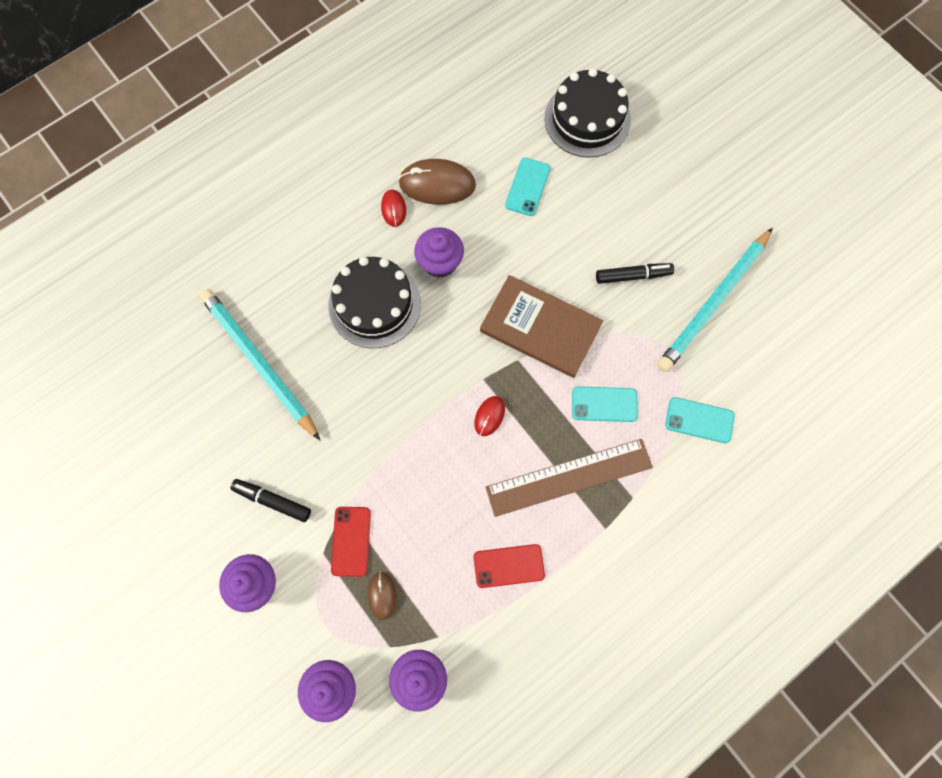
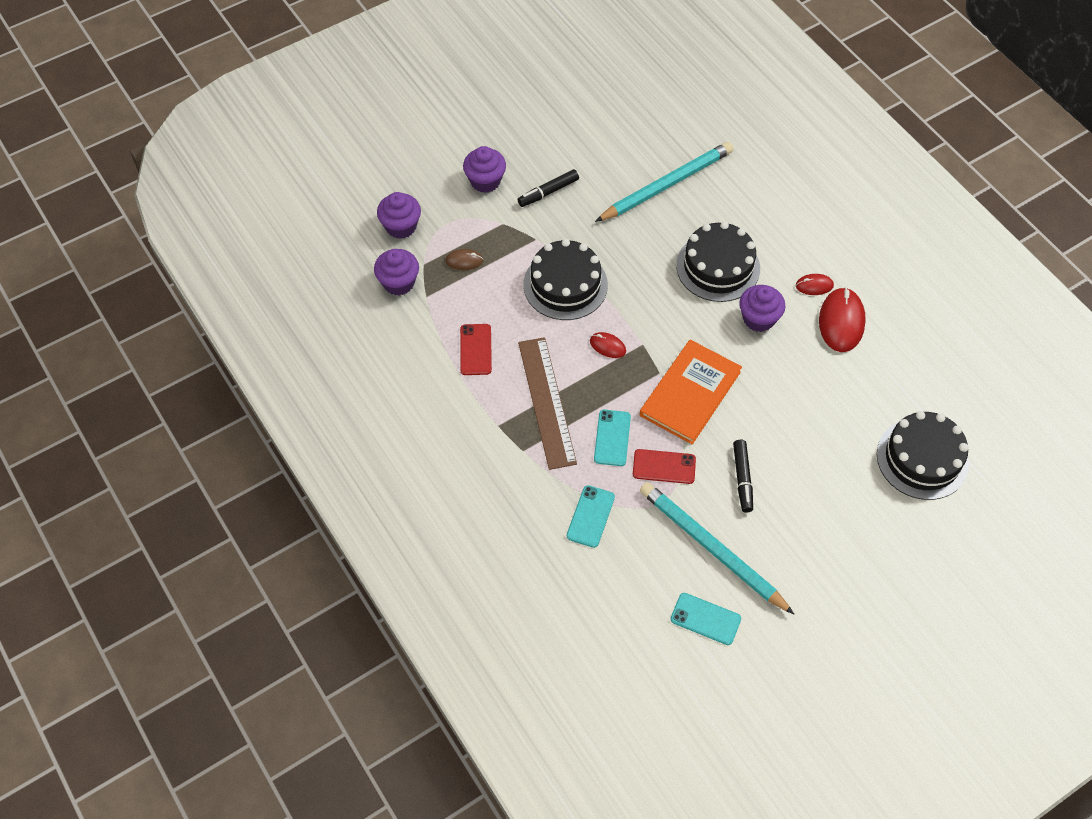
camera: 95 degrees right, 15 degrees down
black marker [230,479,311,522] -> black marker turned 150 degrees counterclockwise [517,169,579,207]
red phone [331,507,371,577] -> red phone moved to [633,449,696,484]
brown mouse [398,159,476,205] -> red mouse [819,287,866,352]
brown book [480,275,603,378] -> orange book [640,340,742,445]
turquoise phone [505,158,551,216] -> turquoise phone moved to [671,593,741,645]
none -> black cake [523,239,608,320]

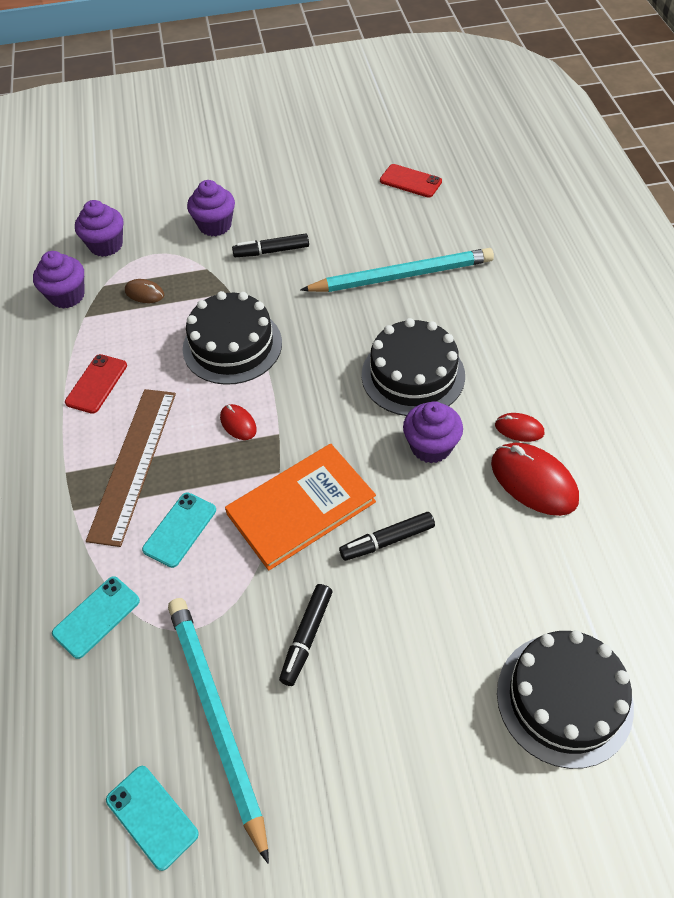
camera: 25 degrees right, 5 degrees down
red phone [633,449,696,484] -> red phone moved to [380,164,442,198]
red mouse [819,287,866,352] -> red mouse turned 75 degrees counterclockwise [491,443,579,516]
none -> black marker [339,512,435,561]

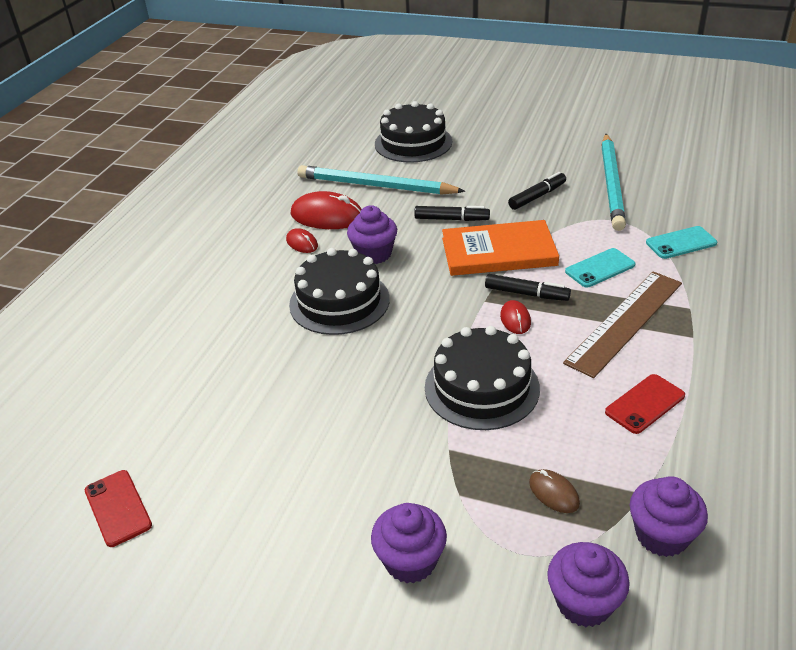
camera: 150 degrees left, 15 degrees down
turquoise phone [106,766,199,871] -> none
black marker [232,233,309,257] -> black marker moved to [485,274,571,301]
turquoise pencil [300,248,494,292] -> turquoise pencil moved to [297,165,465,195]
red mouse [491,443,579,516] -> red mouse turned 60 degrees counterclockwise [291,191,362,229]

